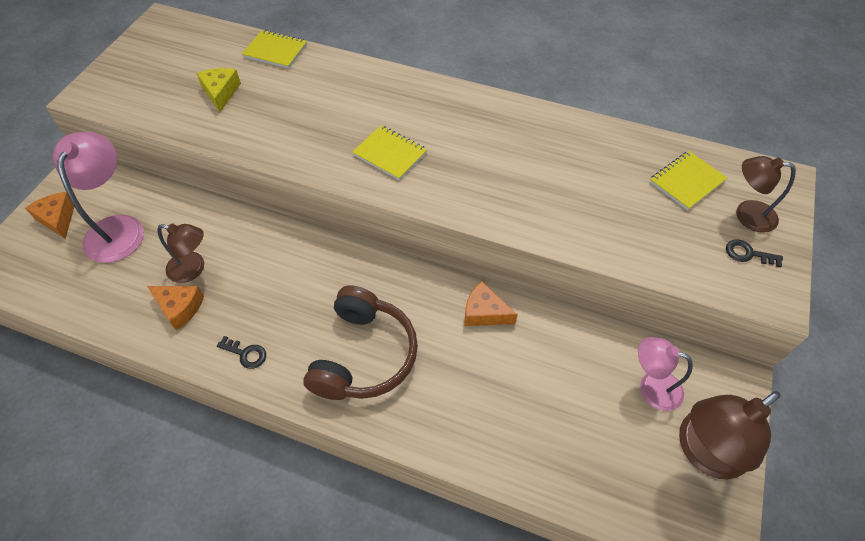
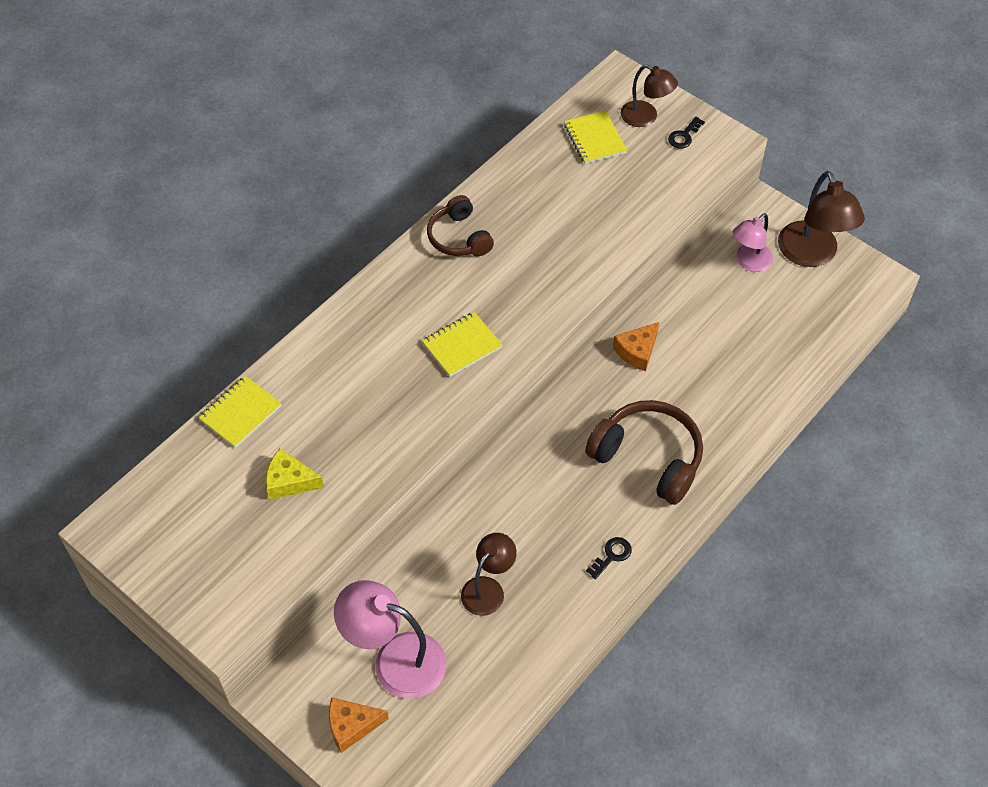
camera: 70 degrees left, 0 degrees up
orange cheese [147,286,204,331] -> none
brown lamp [736,156,796,233] -> brown lamp turned 90 degrees counterclockwise [621,65,678,127]
none -> brown headphones [427,195,494,256]

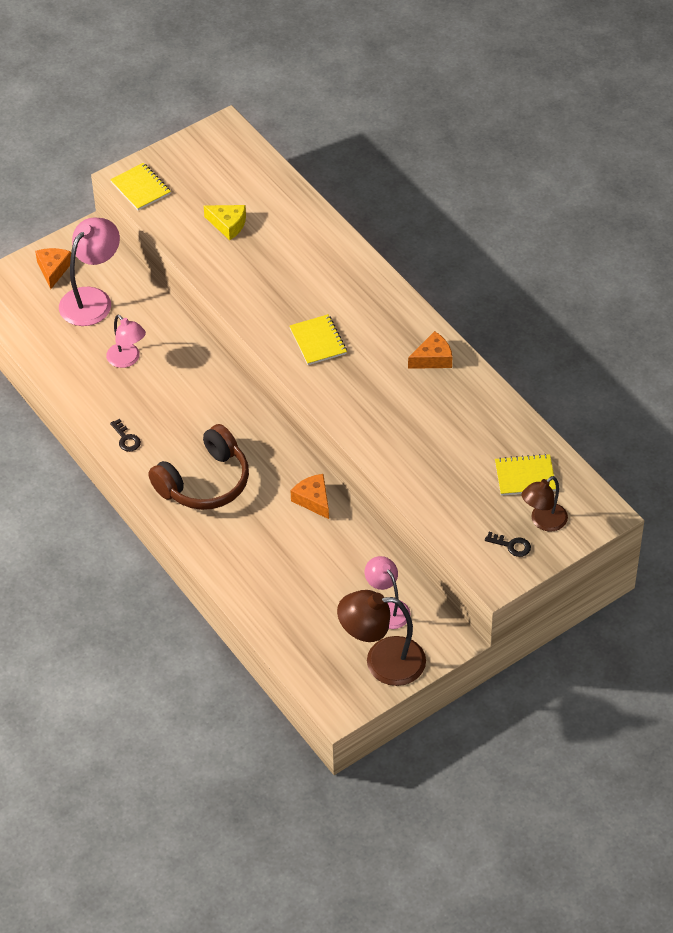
camera: 105 degrees right, 5 degrees down
yellow notebook [198,376,282,448] -> yellow notebook moved to [110,163,171,210]
yellow cheese [266,448,324,500] -> yellow cheese turned 90 degrees clockwise [204,205,246,240]
brown headphones [427,195,494,256] -> orange cheese [408,331,452,369]
brown lamp [461,533,517,616] -> pink lamp [106,315,146,368]
black key [668,117,705,149] -> black key turned 150 degrees clockwise [485,532,531,557]

